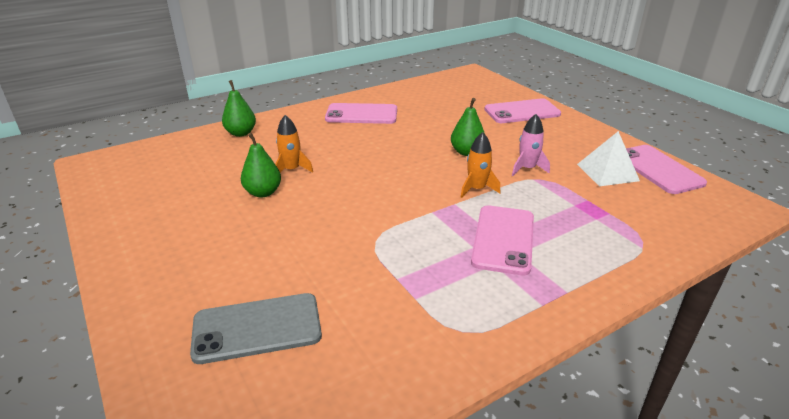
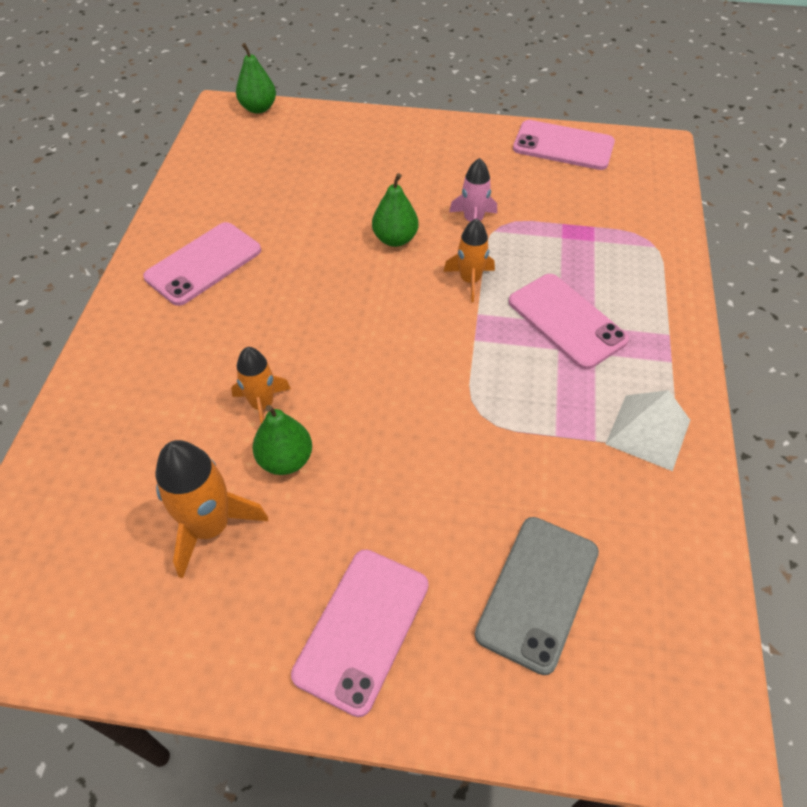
camera: 50 degrees left, 20 degrees up
green pear [222,80,256,137] -> green pear moved to [236,43,276,114]
pink phone [484,98,561,123] -> pink phone moved to [291,549,429,717]
white pyramid [577,131,640,186] -> white pyramid moved to [606,390,690,471]
none -> orange rocket [156,440,268,579]

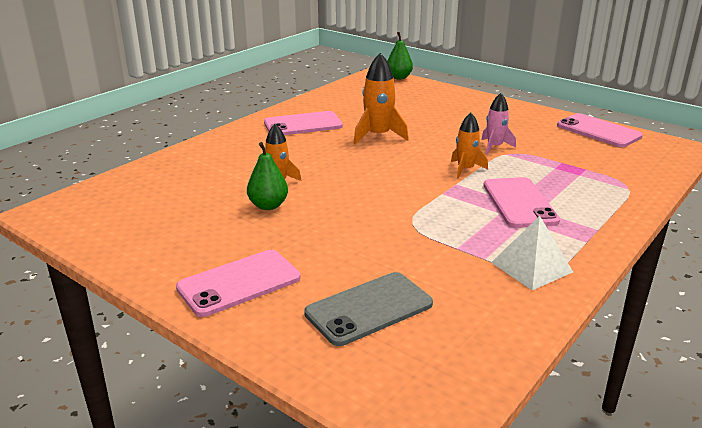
camera: 30 degrees right, 25 degrees down
orange rocket [156,440,268,579] -> orange rocket moved to [354,53,409,144]
green pear [372,173,419,247] -> none

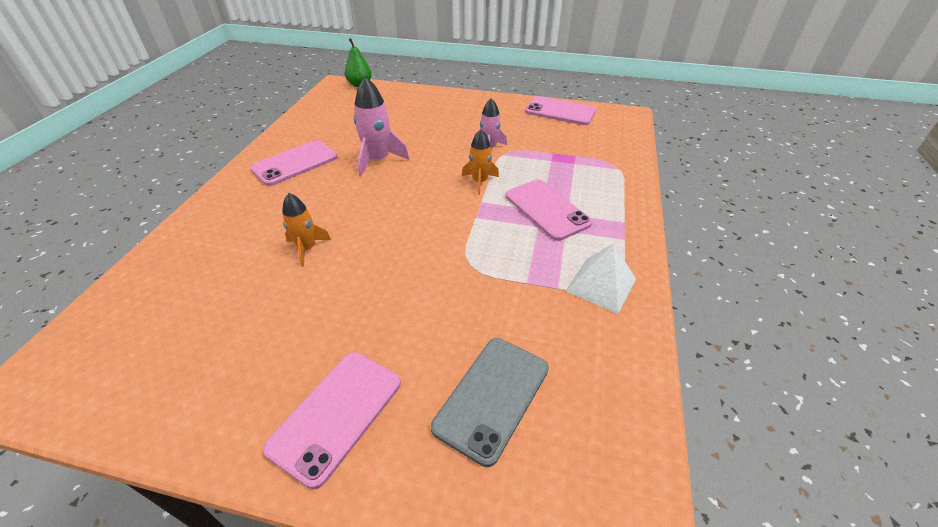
camera: 25 degrees left, 15 degrees up
green pear [247,142,288,210] -> none
orange rocket [354,53,409,144] -> pink rocket [354,77,409,176]

